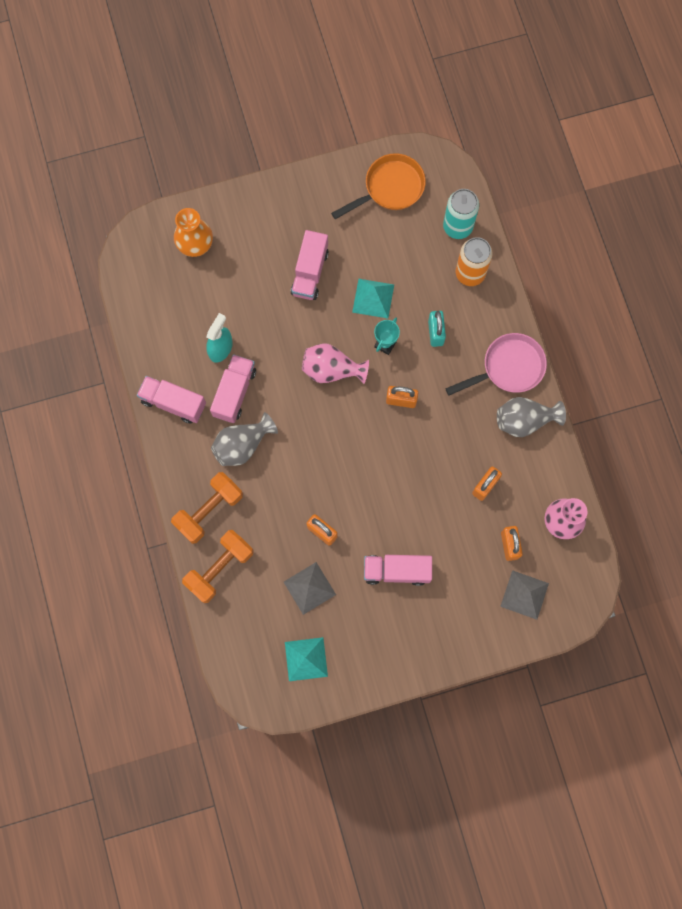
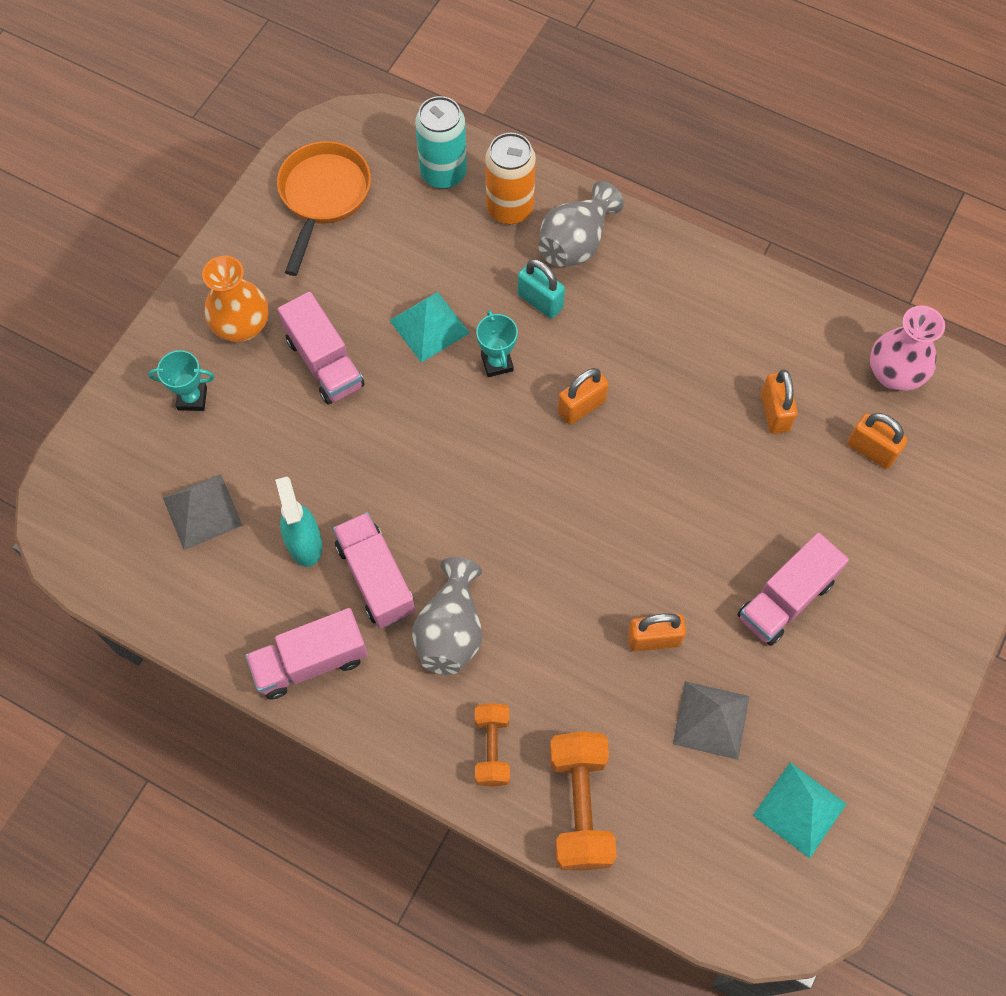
camera: 45 degrees left, 10 degrees down
orange dumbbell [171,472,243,544] -> orange dumbbell [475,703,510,787], size x0.62
orange vase [174,208,213,257] -> orange vase moved to [202,255,269,342]
pink vase [302,343,369,384] -> none
pink pan [445,333,547,395] -> none
grey vase [497,397,566,437] -> grey vase moved to [538,181,624,267]
grey pyramid [500,570,549,620] -> grey pyramid moved to [163,474,243,550]
none -> turquoise trophy [148,350,215,411]

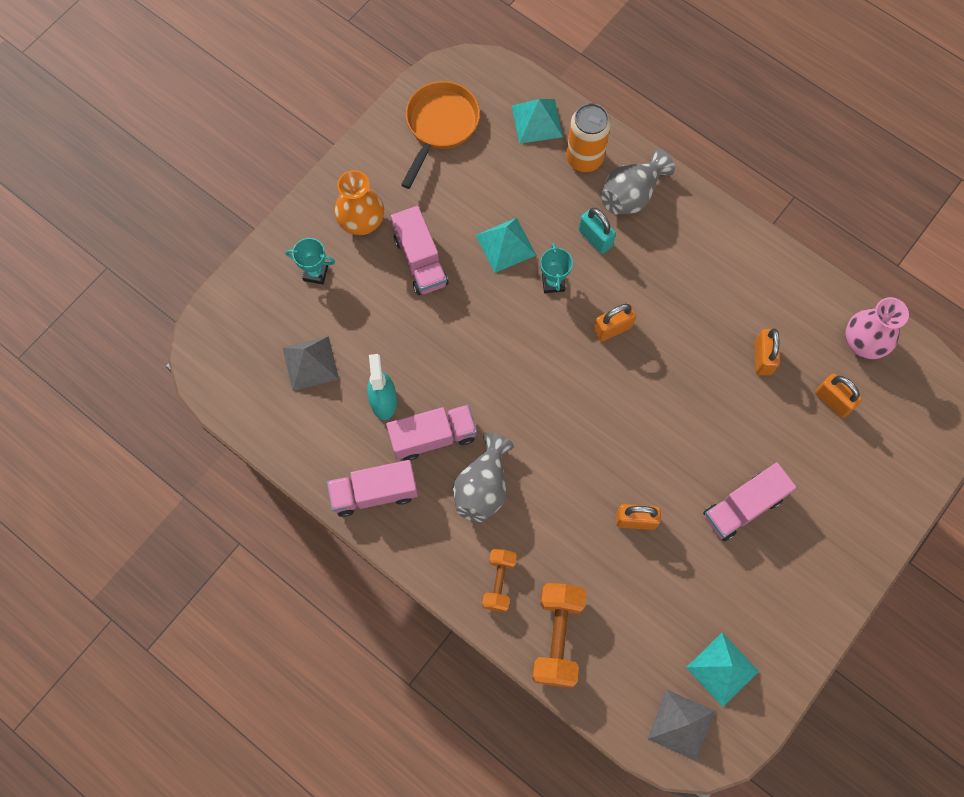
camera: 10 degrees right, 5 degrees up
pink truck [333,512,415,628] -> pink truck turned 90 degrees clockwise [386,405,477,461]
turquoise can [415,96,467,189] -> turquoise pyramid [512,99,563,144]
grey pyramid [673,681,749,760] -> grey pyramid moved to [648,689,715,761]

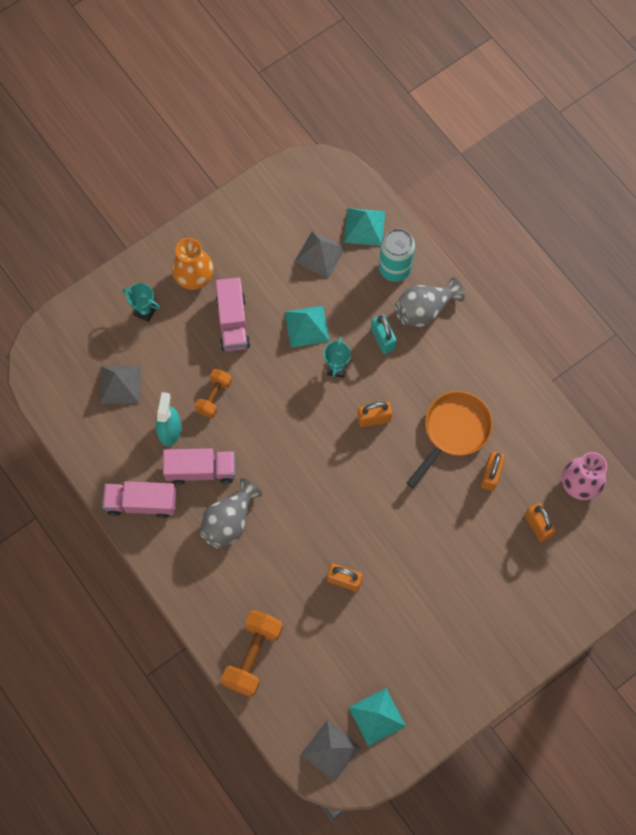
camera: 15 degrees right, 0 degrees up
orange pan [401,81,480,189] -> orange pan moved to [407,391,493,488]
orange dumbbell [482,549,517,612] -> orange dumbbell moved to [195,369,232,418]
orange can [566,103,611,172] -> turquoise can [379,228,415,282]
pink truck [703,462,797,541] -> none
none -> grey pyramid [294,231,346,279]

